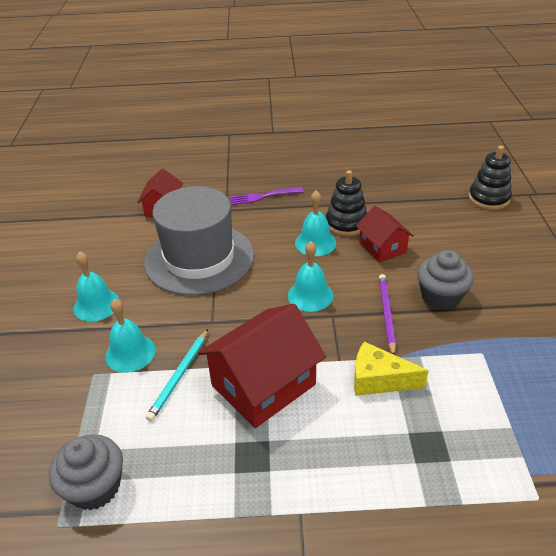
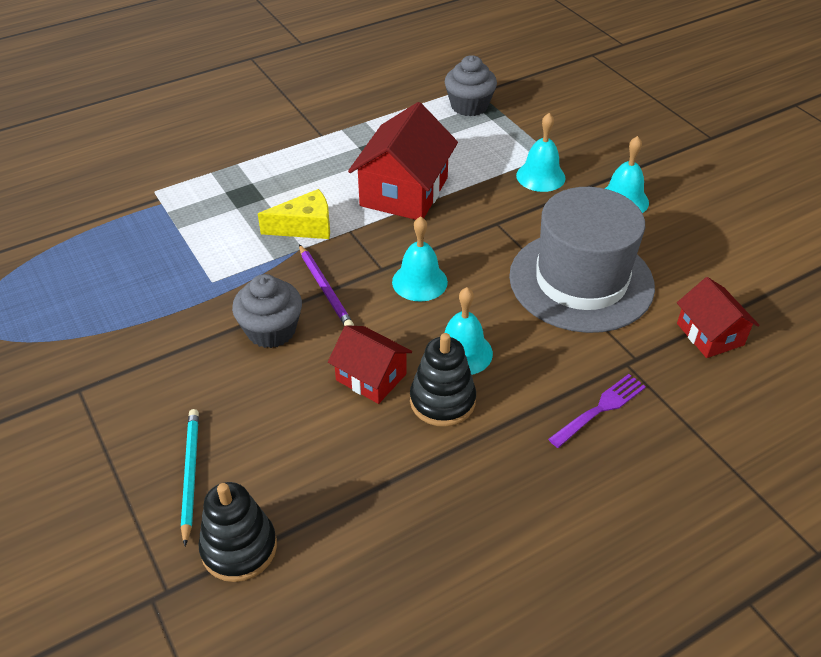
camera: 150 degrees right, 5 degrees up
turquoise pencil [146,329,208,421] -> turquoise pencil moved to [181,409,199,546]

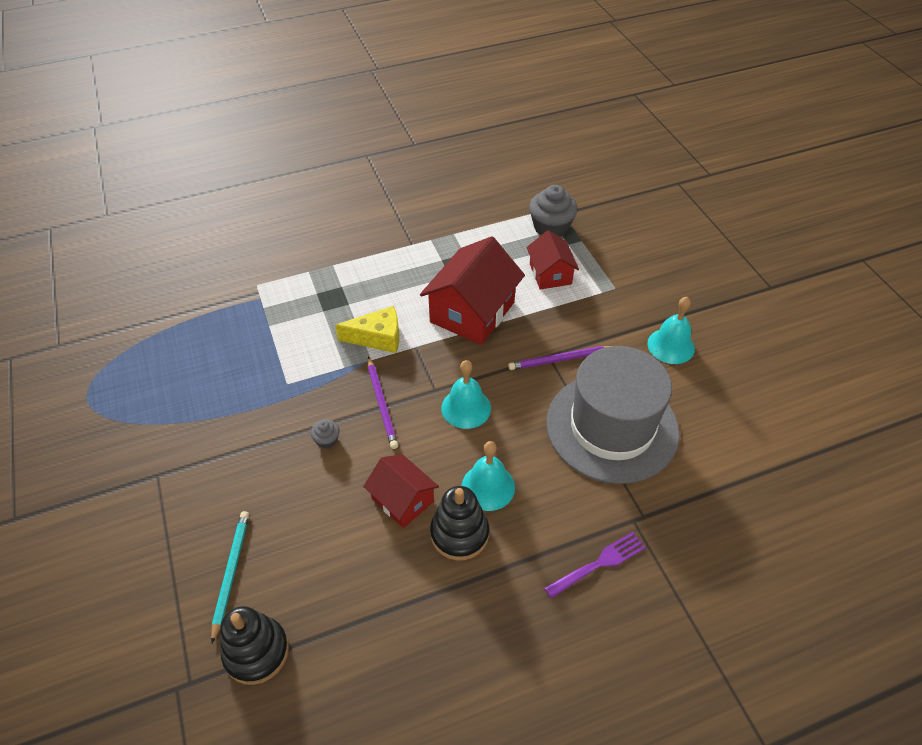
camera: 10 degrees right, 5 degrees up
grey cupcake [232,274,302,348] -> grey cupcake [311,420,340,449], size x0.48
turquoise bell [516,113,566,192] -> none
red house [677,277,759,358] -> red house moved to [526,230,579,290]
none -> purple pencil [508,346,610,370]

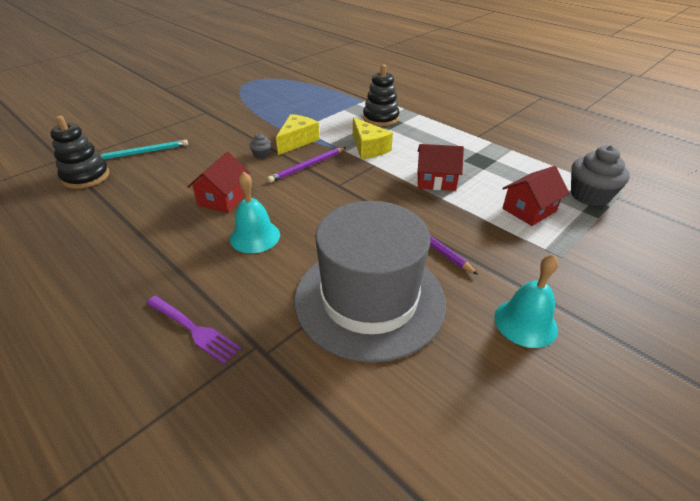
camera: 65 degrees right, 10 degrees down
red house [420,236,525,345] -> red house [417,144,464,191], size x0.58
black stacking toy [430,486,489,560] -> black stacking toy moved to [363,65,399,126]
turquoise bell [441,360,491,429] -> none
none -> yellow cheese [276,114,320,155]

